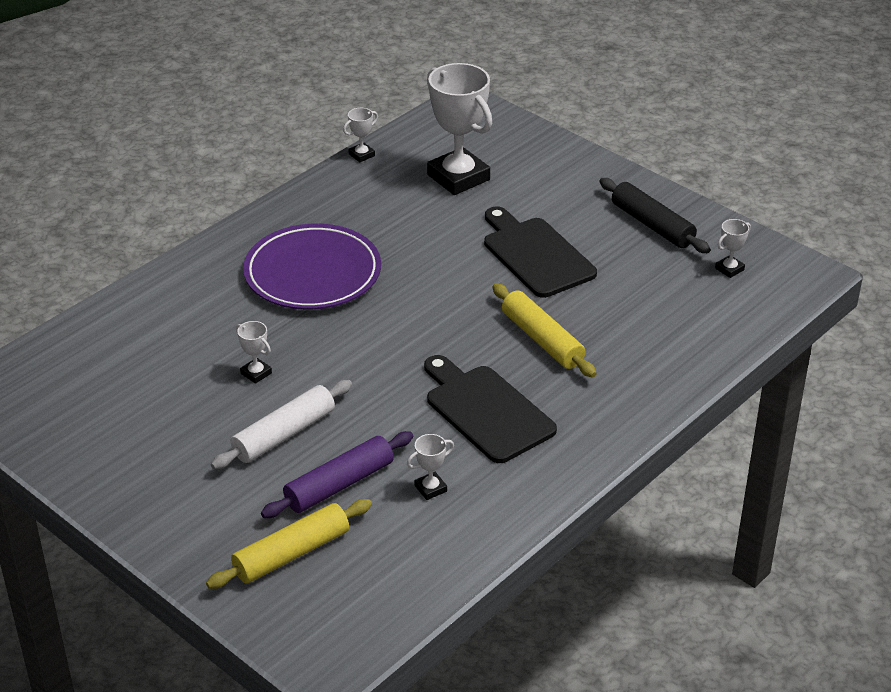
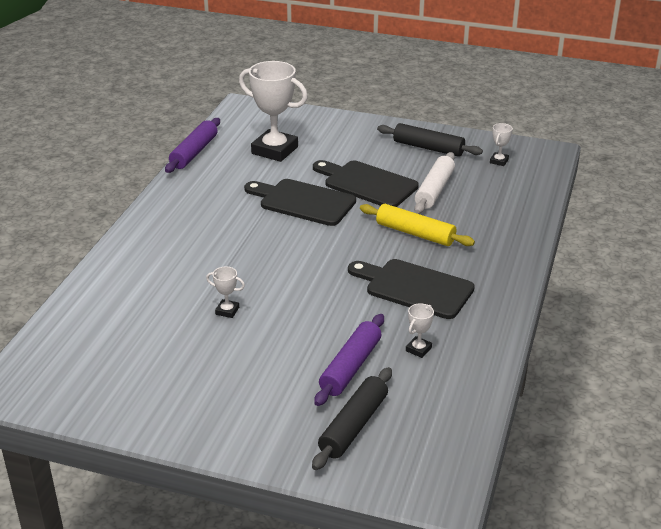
camera: 25 degrees left, 5 degrees down
yellow rolling pin [206,499,372,589] -> black rolling pin [312,367,392,470]
white rolling pin [211,380,352,469] -> white rolling pin moved to [415,152,455,214]
purple plate [243,224,381,310] -> none
white trophy [343,108,378,162] -> purple rolling pin [165,118,220,173]
none -> black cutting board [244,179,356,226]

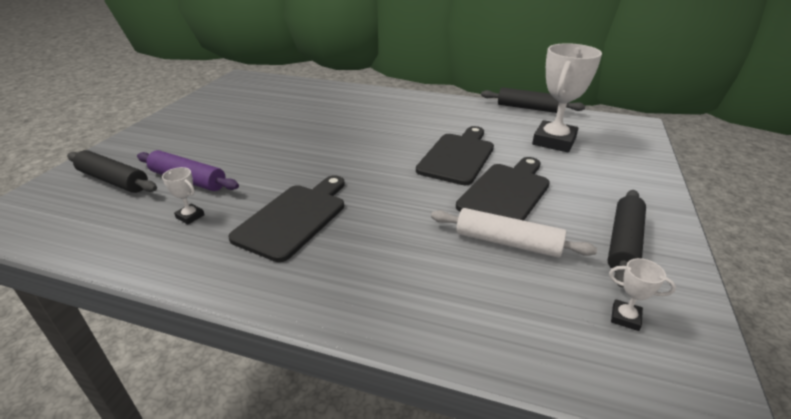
camera: 90 degrees right, 0 degrees up
purple rolling pin [165,118,220,173] -> black rolling pin [481,87,585,113]
white trophy [206,267,245,318] -> none
yellow rolling pin [360,204,475,246] -> none

